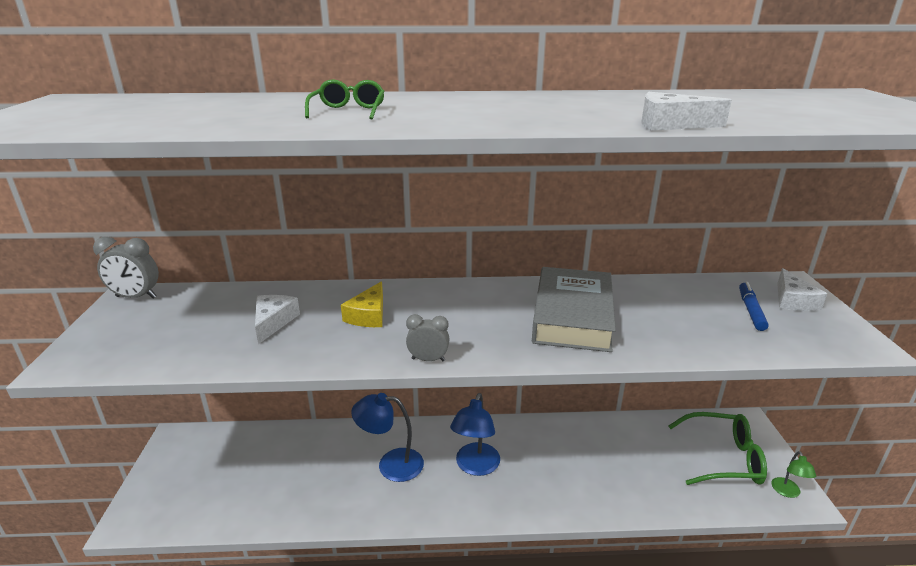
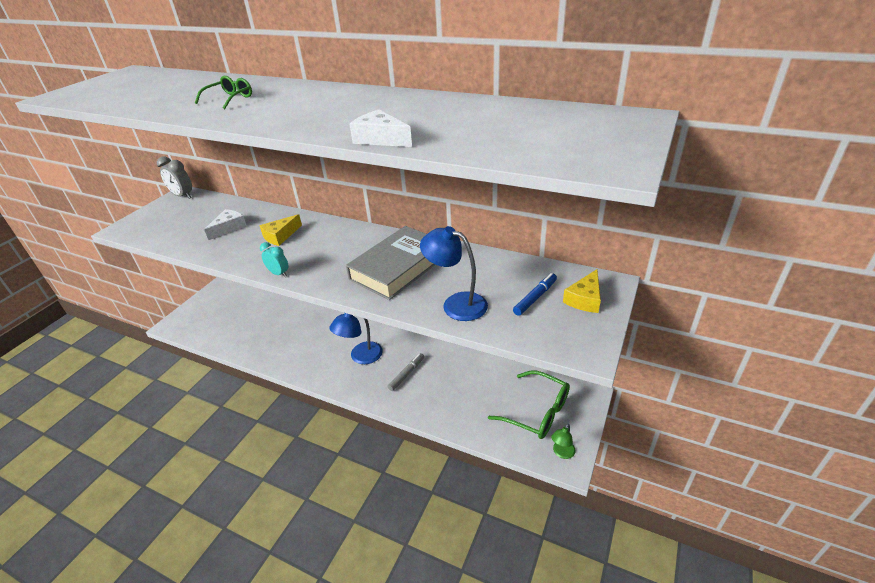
camera: 30 degrees right, 10 degrees up
blue lamp [351,393,424,482] -> blue lamp moved to [420,226,488,321]
grey clock [406,314,449,361] -> turquoise clock [260,242,289,277]
white cheese [777,268,827,311] -> yellow cheese [563,269,601,313]
none -> grey marker [387,353,424,391]

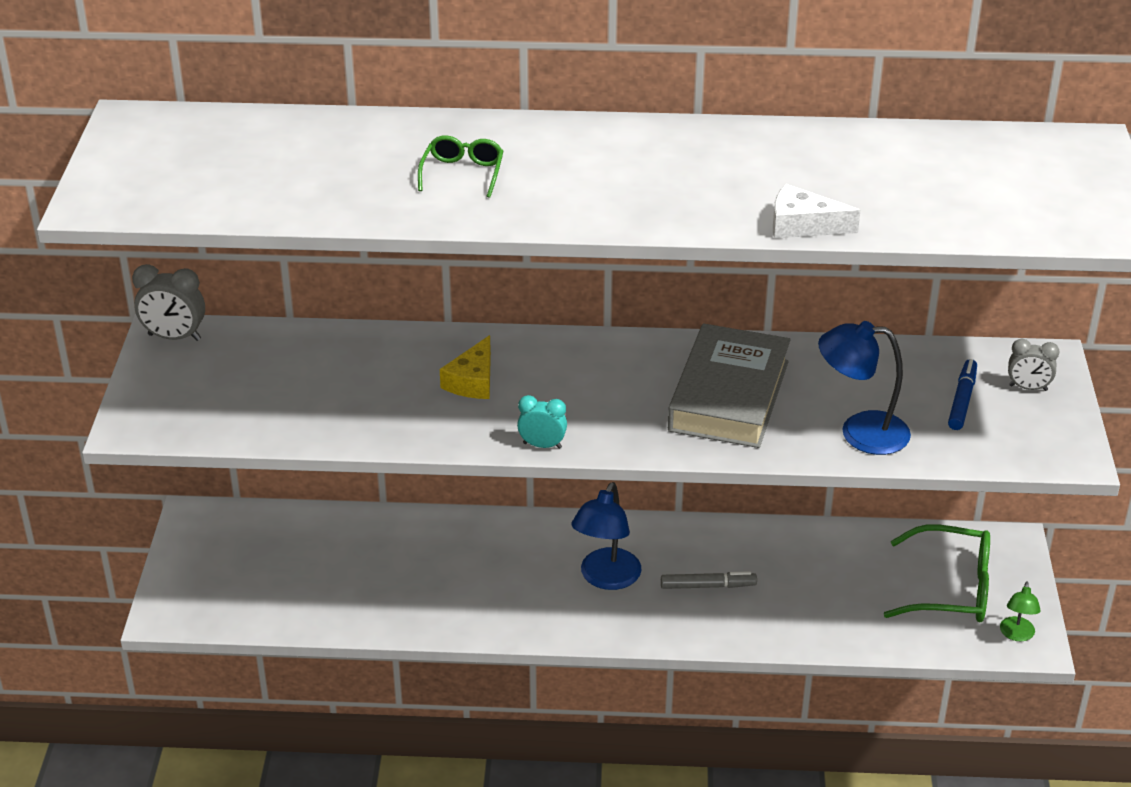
camera: 25 degrees left, 0 degrees up
white cheese [204,209,247,240] -> none
grey marker [387,353,424,391] -> grey marker turned 75 degrees clockwise [661,571,757,589]
yellow cheese [563,269,601,313] -> grey clock [1008,339,1060,391]

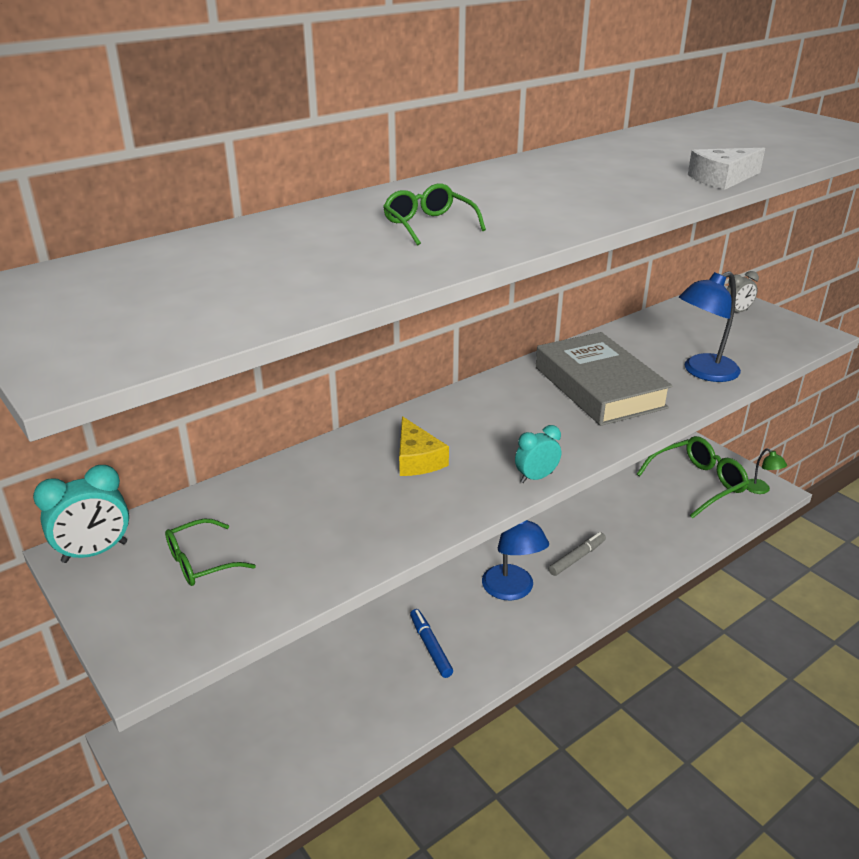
camera: 40 degrees left, 5 degrees down
grey clock [132,264,205,341] -> turquoise clock [33,465,129,563]
blue marker [948,359,977,430] -> blue marker moved to [410,609,453,678]
none -> green glasses [165,518,256,586]

